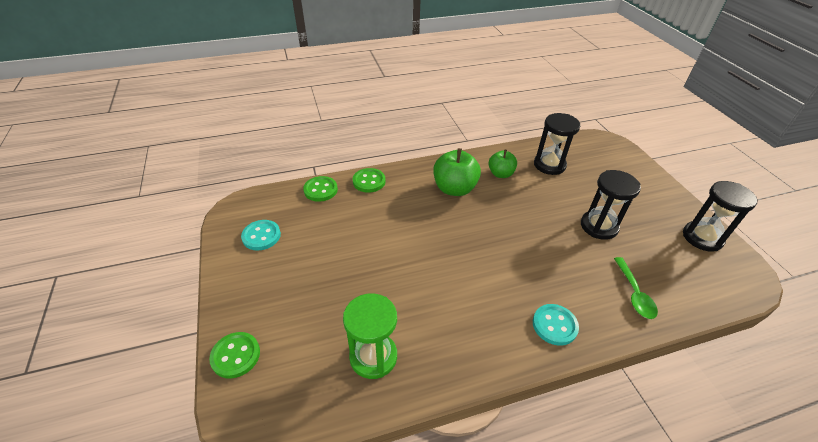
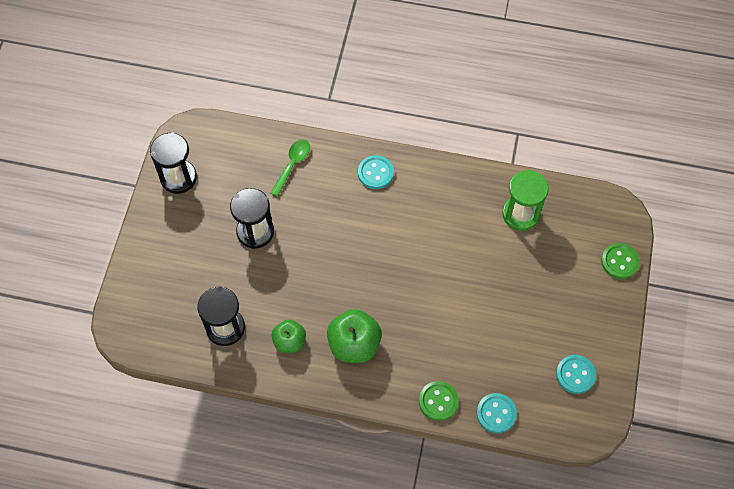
camera: 150 degrees left, 20 degrees up
green button [303,176,338,202] -> turquoise button [477,393,517,433]

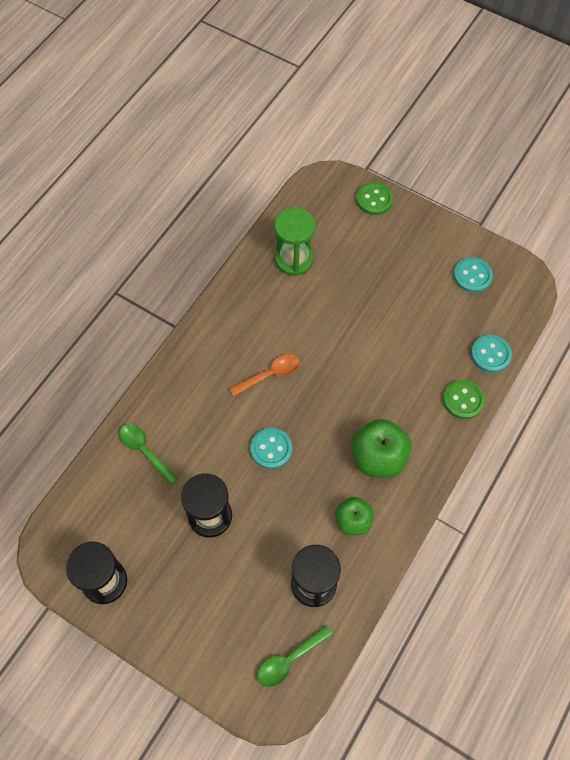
camera: 70 degrees left, 0 degrees up
turquoise button [358,155,394,189] -> turquoise button moved to [250,428,292,469]
none -> orange spoon [229,354,300,396]
none -> green spoon [258,625,333,687]

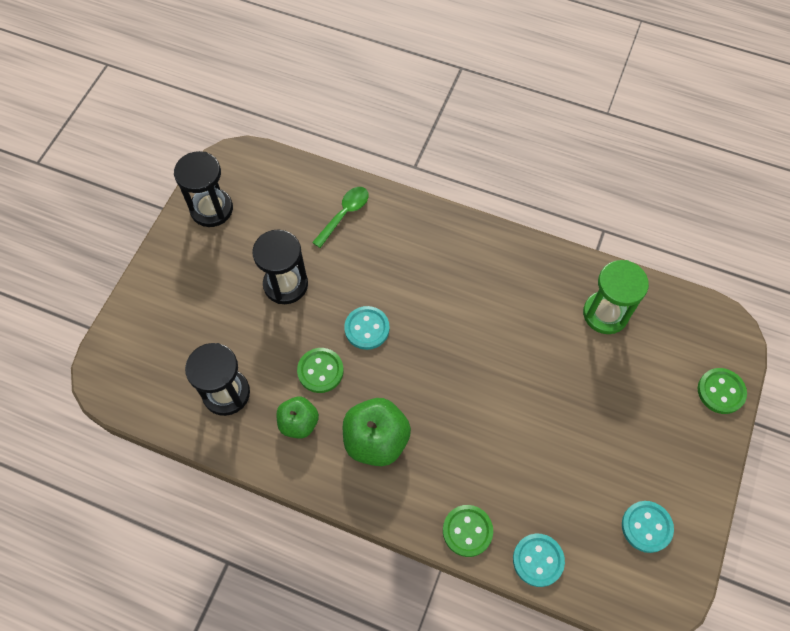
camera: 80 degrees right, 0 degrees up
orange spoon [229,354,300,396] -> none
green spoon [258,625,333,687] -> none
none -> green button [297,348,344,393]

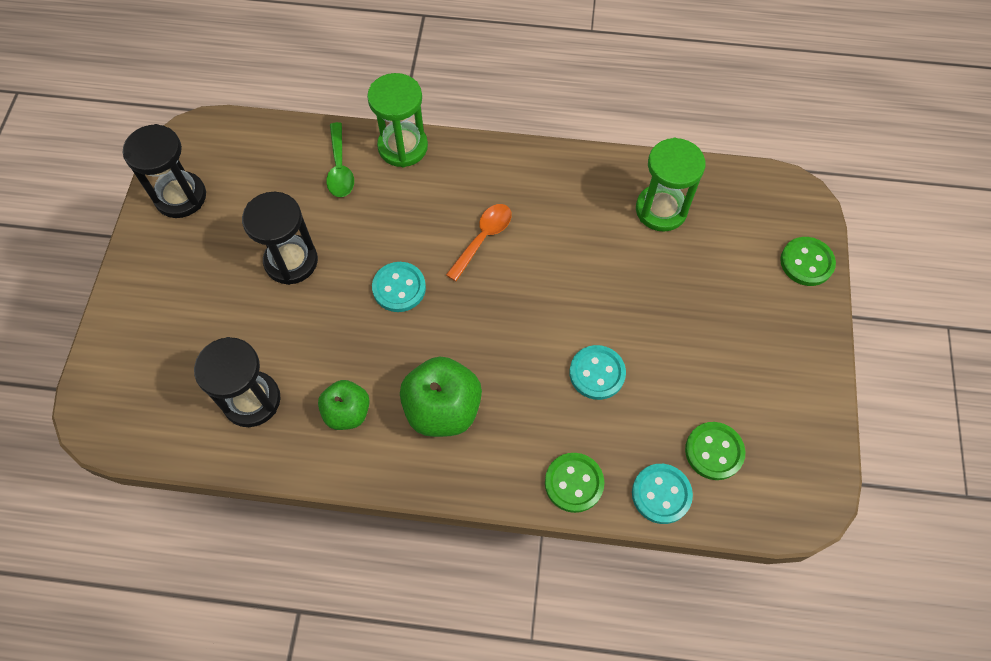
camera: 15 degrees left, 0 degrees up
green button [297,348,344,393] -> green button moved to [685,422,745,480]
green spoon [312,187,369,248] -> green spoon turned 150 degrees clockwise [326,122,354,197]
turquoise button [622,501,674,553] -> turquoise button moved to [570,345,626,400]
none -> green hourglass [367,73,428,167]
none -> orange spoon [446,204,512,281]

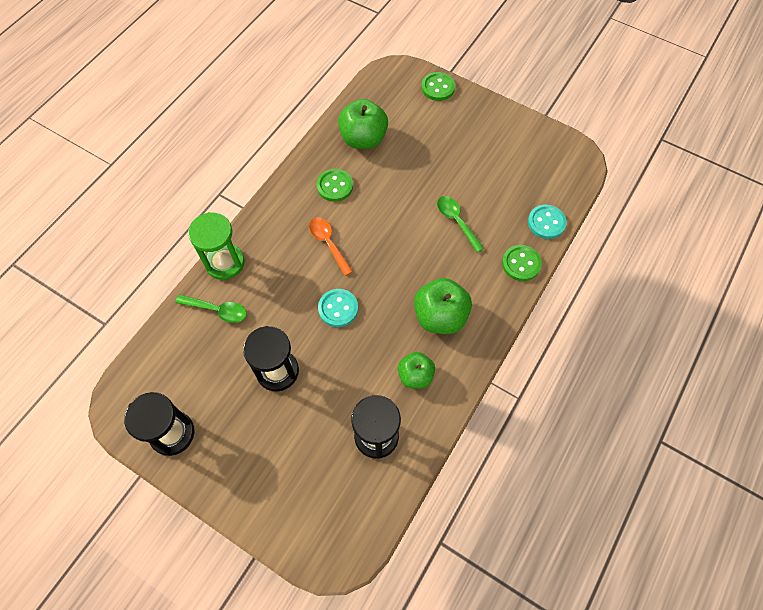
camera: 65 degrees left, 0 degrees up
turquoise button [570,345,626,400] -> green spoon [437,196,484,253]
green hourglass [636,138,706,232] -> green apple [338,99,388,149]
green button [685,422,745,480] -> green button moved to [317,169,353,202]

